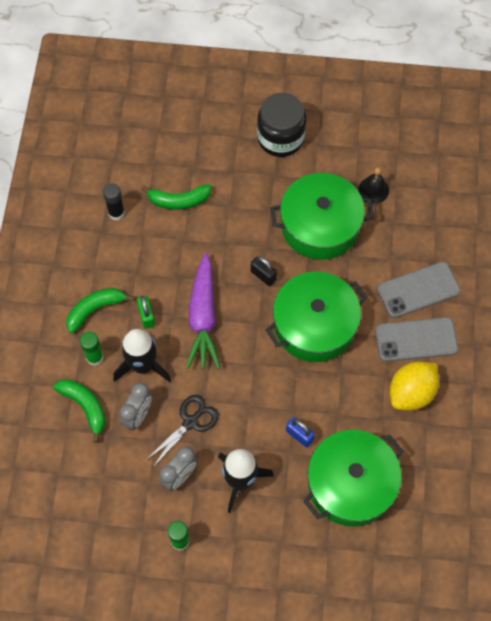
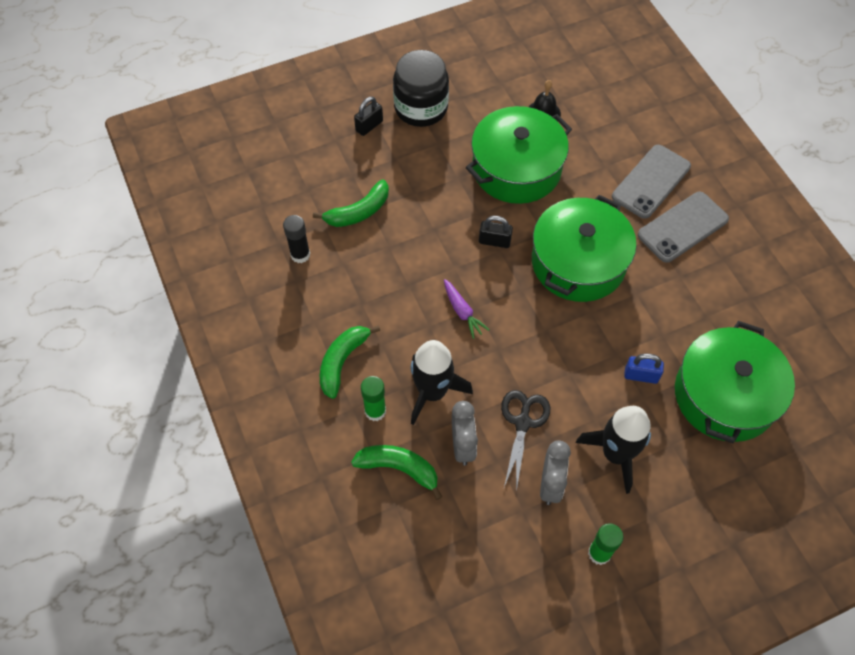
camera: 30 degrees left, 5 degrees down
green padlock [137,296,155,329] -> none
purple carrot [186,253,220,369] -> purple carrot [444,279,489,339], size x0.49
yellow lemon [390,362,439,410] -> none
none -> black padlock [354,97,383,136]

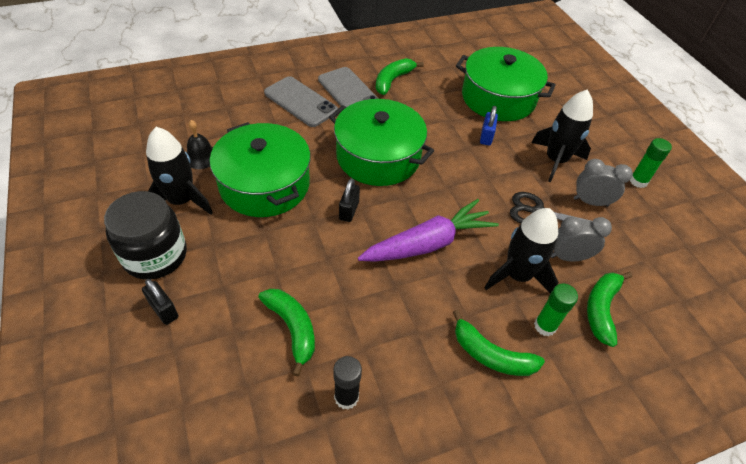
camera: 90 degrees left, 10 degrees down
purple carrot [444,279,489,339] -> purple carrot [358,199,499,262], size x2.05
none -> black rocket [146,127,213,215]
none -> green banana [375,58,424,95]

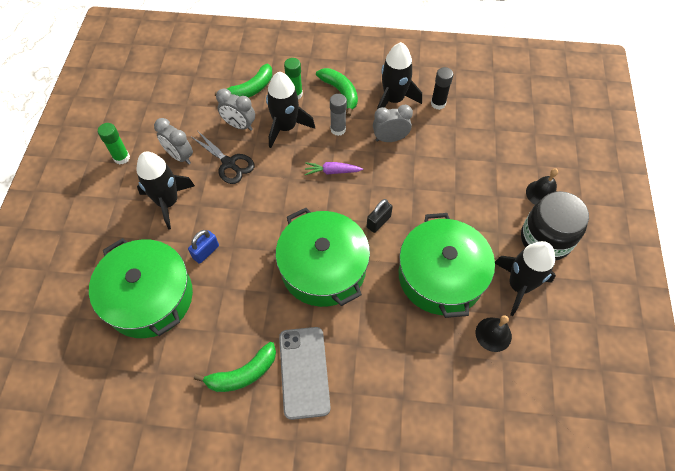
camera: 150 degrees left, 10 degrees up
black padlock [142,279,179,325] -> black bell [526,168,558,205]
green banana [258,289,315,376] -> none
grey phone [264,76,338,127] -> none
purple carrot [358,199,499,262] -> purple carrot [305,162,363,175], size x0.49
none -> grey glue stick [330,94,347,136]
none -> grey clock [373,105,413,142]
none -> black rocket [377,42,422,109]

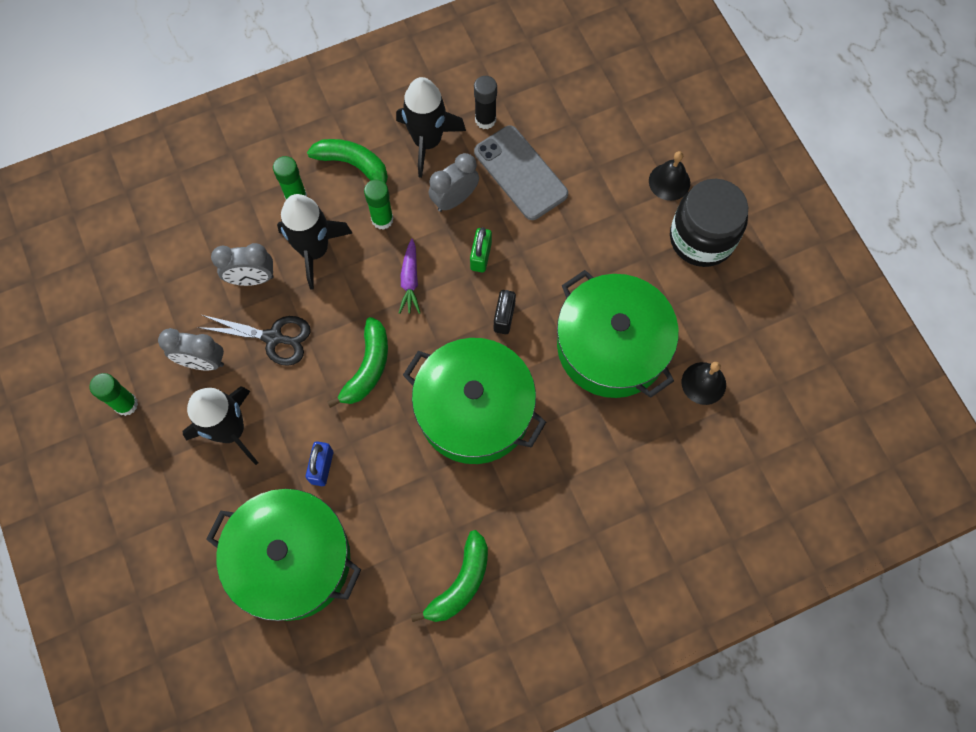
camera: 30 degrees left, 10 degrees up
green banana [215,63,272,98] -> green banana moved to [327,317,388,408]
grey phone [279,327,331,420] -> grey phone moved to [474,125,568,220]
purple carrot [305,162,363,175] -> purple carrot turned 60 degrees counterclockwise [399,239,420,314]
grey glue stick [330,94,347,136] -> green glue stick [364,179,394,230]
black rocket [495,241,556,316] -> none
none -> green padlock [470,227,492,272]

